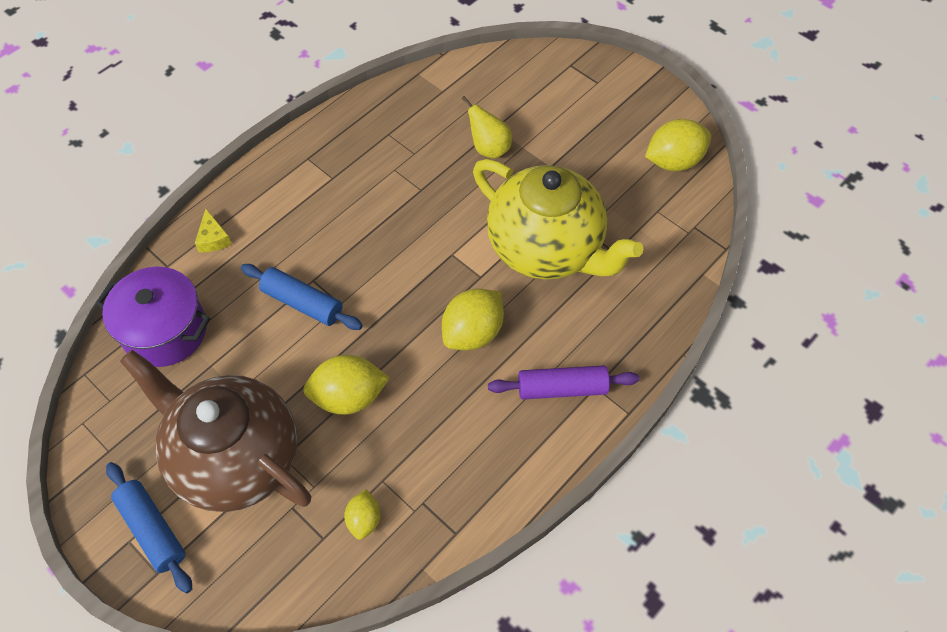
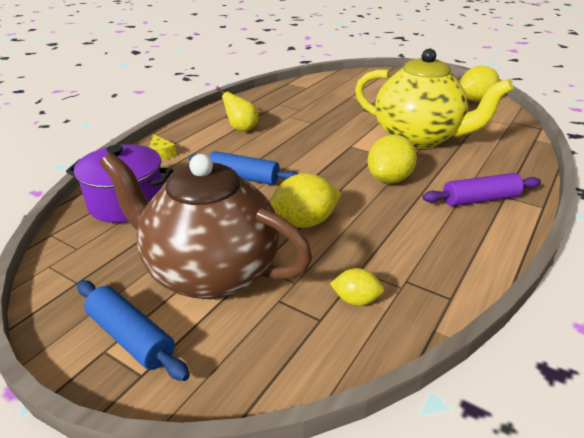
camera: 10 degrees left, 25 degrees down
yellow lemon [344,489,381,540] -> yellow lemon turned 75 degrees counterclockwise [330,268,384,306]
yellow pear [462,96,512,159] -> yellow pear moved to [216,87,258,132]

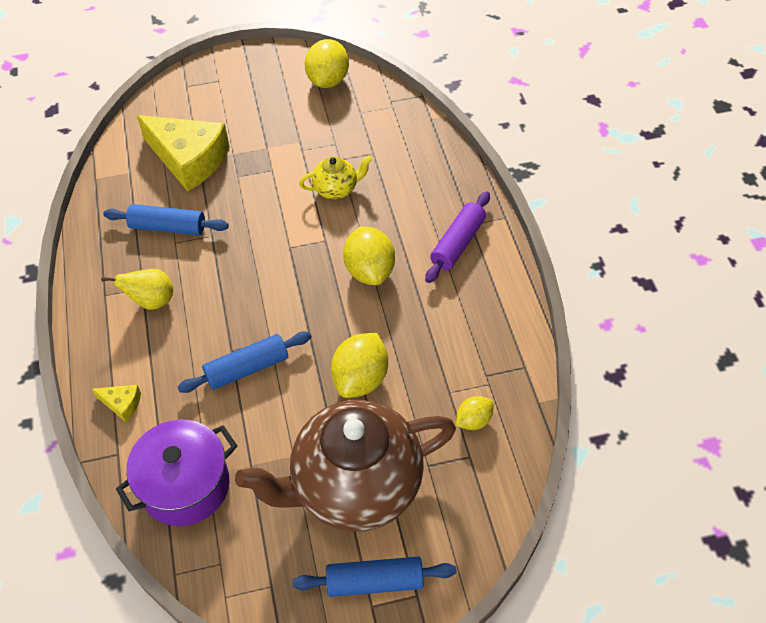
camera: 45 degrees left, 20 degrees up
yellow teapot [355,49,514,149] -> yellow teapot [299,156,372,199], size x0.43
none -> blue rolling pin [103,204,229,235]
none -> yellow cheese [137,115,230,191]

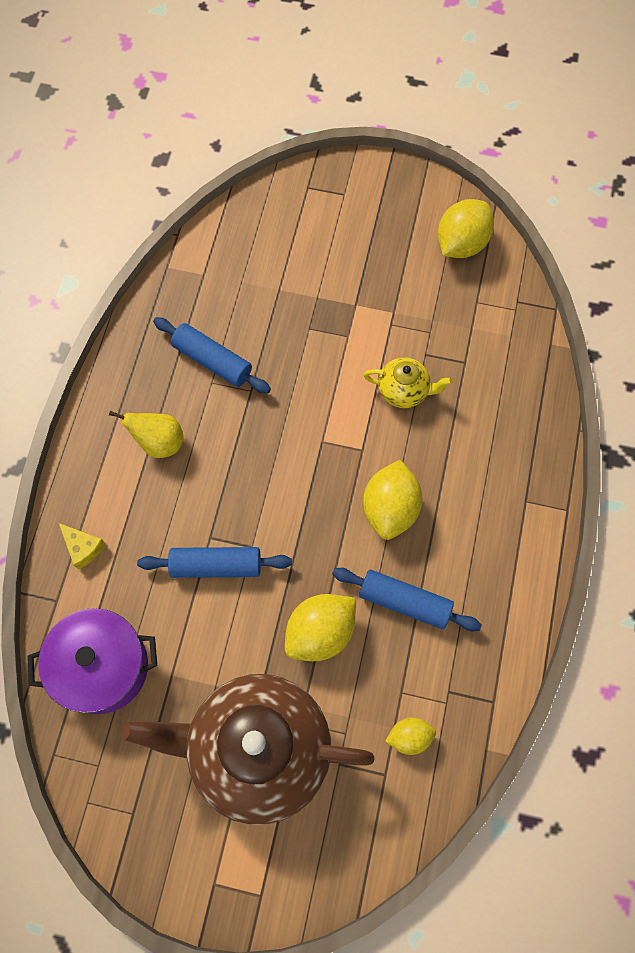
camera: 25 degrees right, 15 degrees up
yellow cheese [137,115,230,191] -> none
blue rolling pin [292,557,456,597] -> blue rolling pin moved to [332,568,482,631]
purple rolling pin [425,191,490,283] -> none

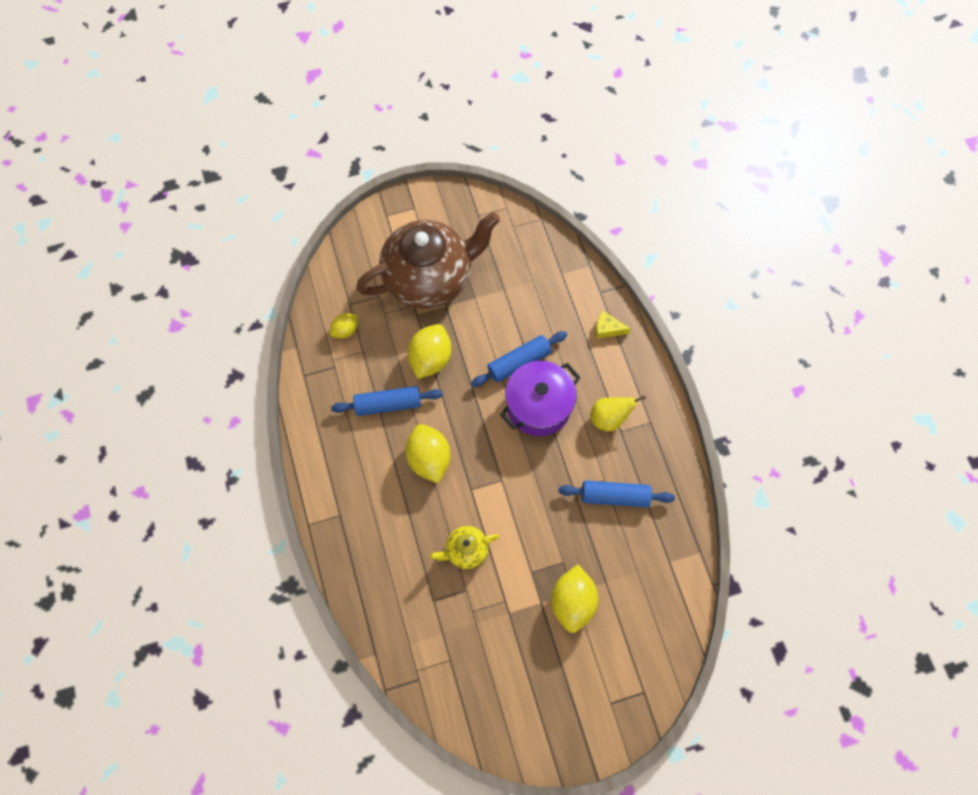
camera: 150 degrees right, 0 degrees up
purple pot [27,608,157,714] -> purple pot moved to [500,361,581,436]
yellow lemon [438,199,494,258] -> yellow lemon moved to [551,564,598,633]

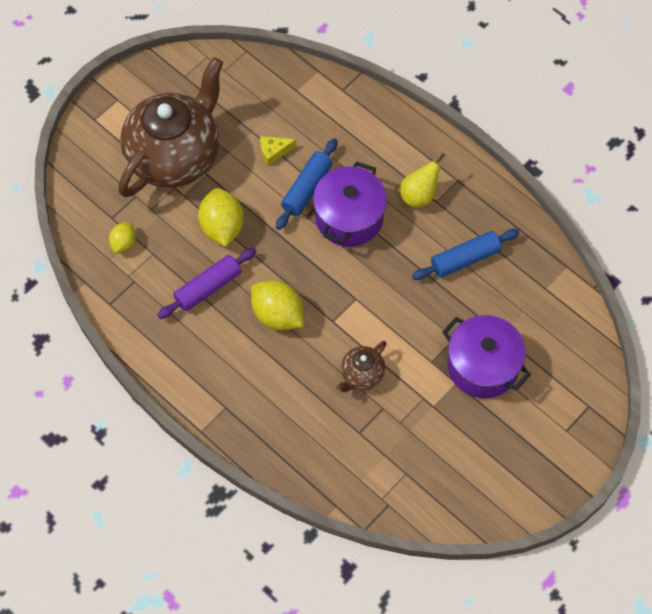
camera: 30 degrees left, 5 degrees down
blue rolling pin [331,386,443,416] -> purple rolling pin [158,248,257,319]
yellow teapot [430,526,499,569] -> brown teapot [336,341,387,392]
yellow lemon [551,564,598,633] -> purple pot [442,315,531,398]
yellow cheese [596,311,631,339] -> yellow cheese moved to [260,136,296,166]

